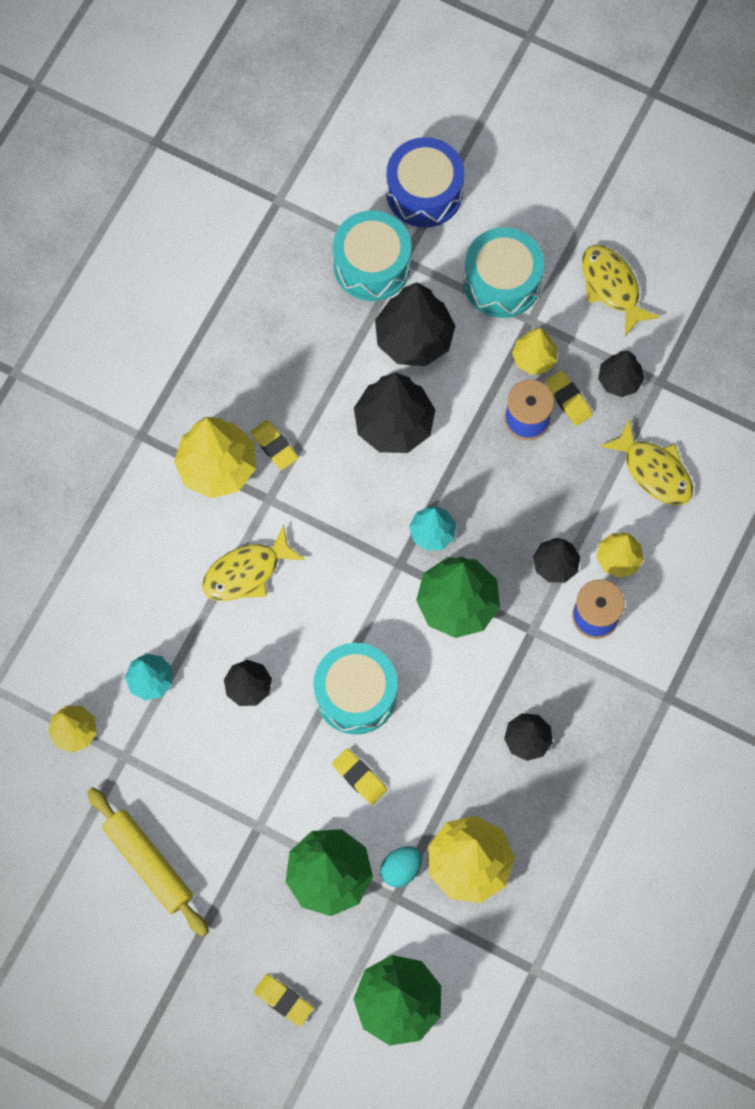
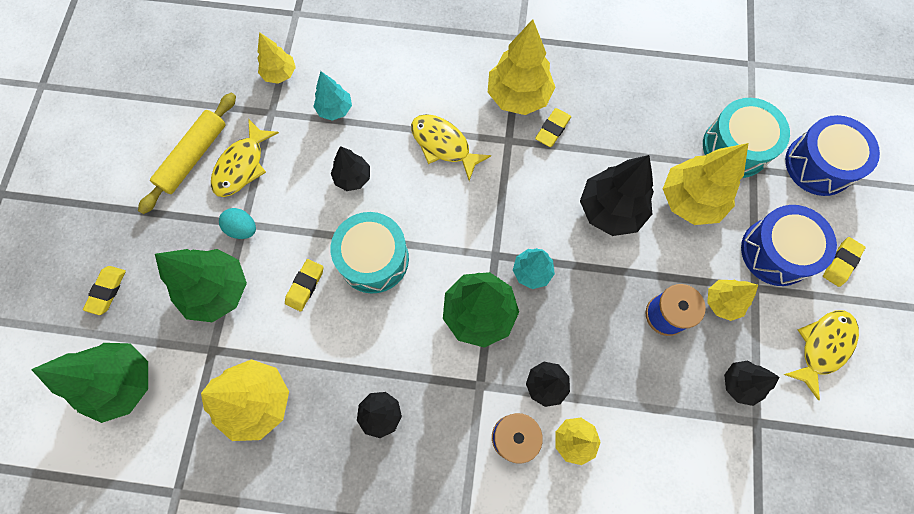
camera: 70 degrees right, 0 degrees up
black tree [375,282,455,366] -> yellow tree [663,143,748,225]
turquoise egg [380,846,422,887] -> turquoise egg moved to [219,208,256,239]
turquoise drum [463,227,544,318] -> blue drum [741,205,837,286]
yellow eraser [545,370,593,426] -> yellow eraser moved to [823,237,866,287]
yellow fish [600,419,693,505] -> yellow fish moved to [211,118,279,197]

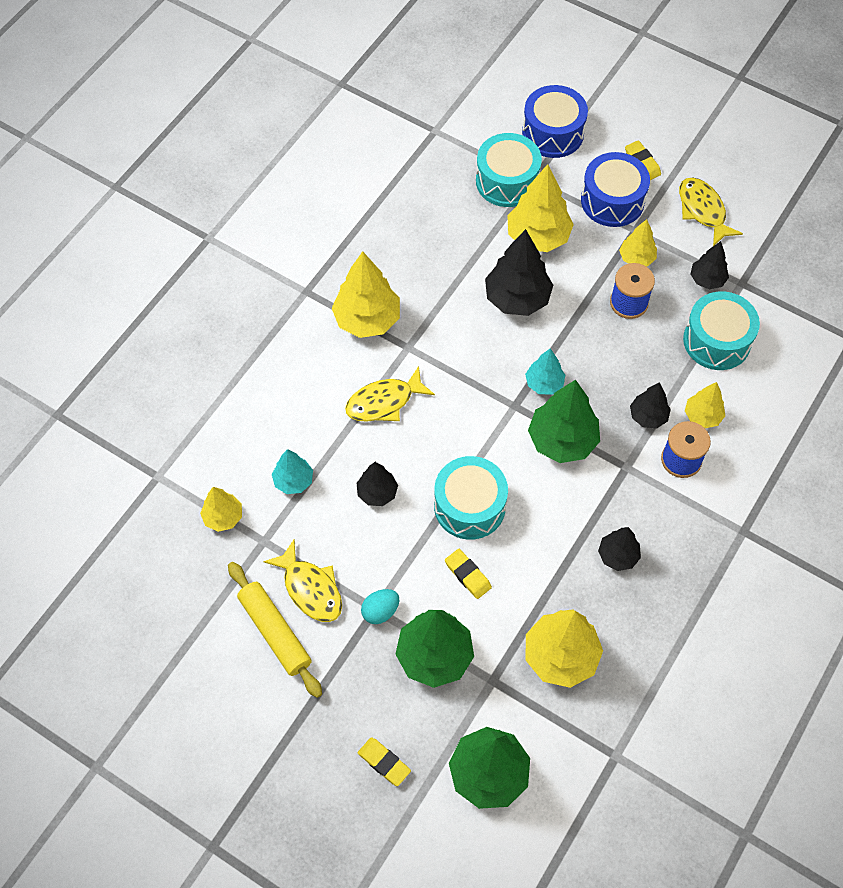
camera: 65 degrees left, 10 degrees down
yellow eraser [535,108,571,147] -> none
none -> turquoise drum [683,292,760,370]

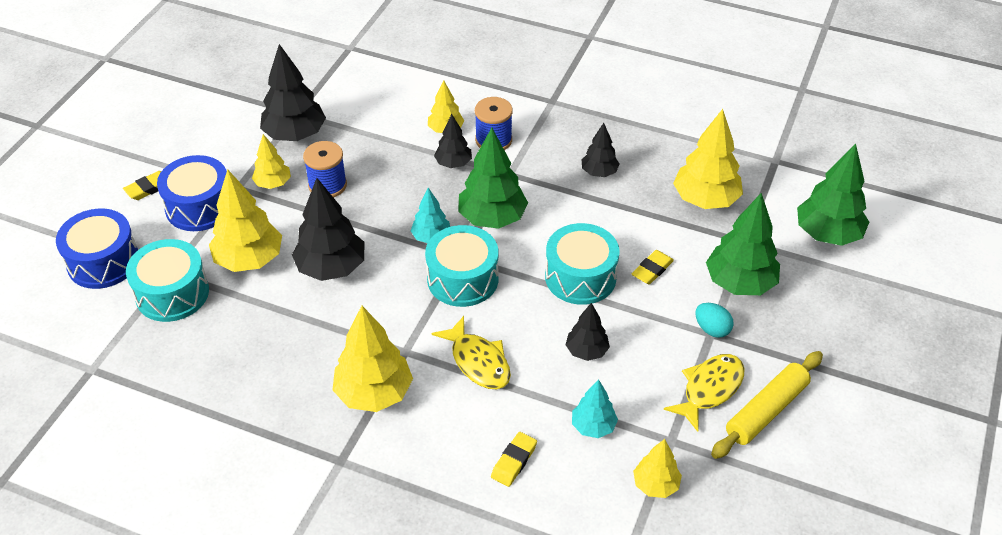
camera: 100 degrees left, 15 degrees down
yellow eraser [358,738,411,786] -> yellow eraser moved to [491,432,537,487]
yellow fish [679,177,743,246] -> none
turquoise drum [683,292,760,370] -> turquoise drum moved to [425,225,499,307]
black tree [690,241,729,289] -> black tree [260,44,326,141], size x1.76

